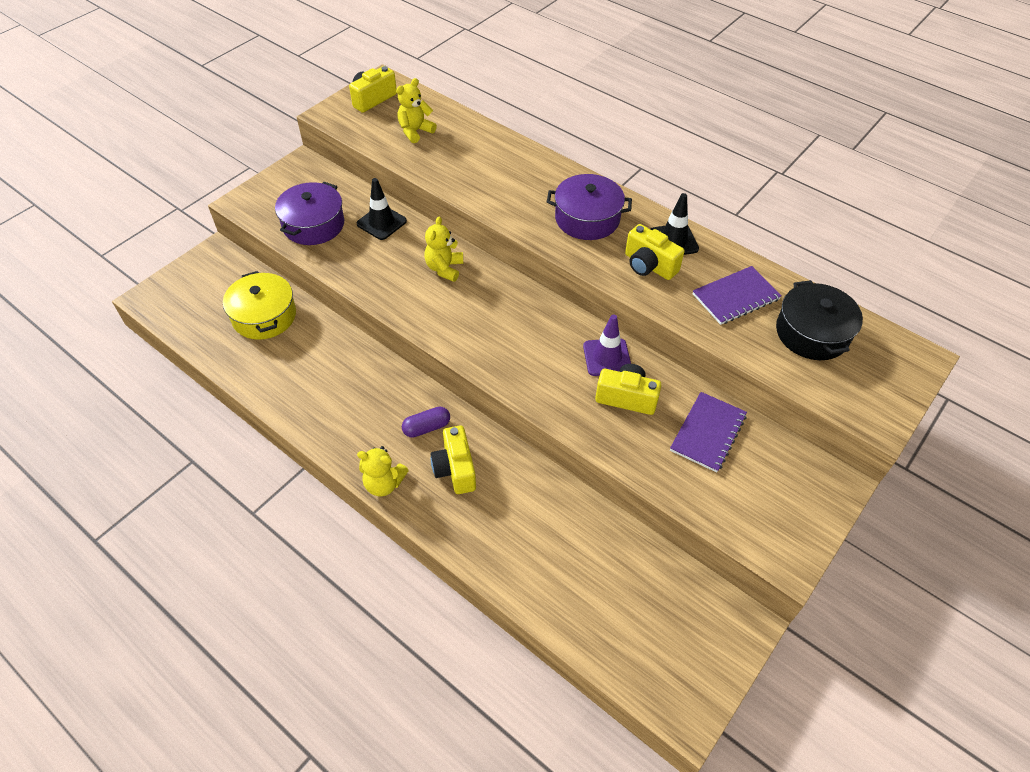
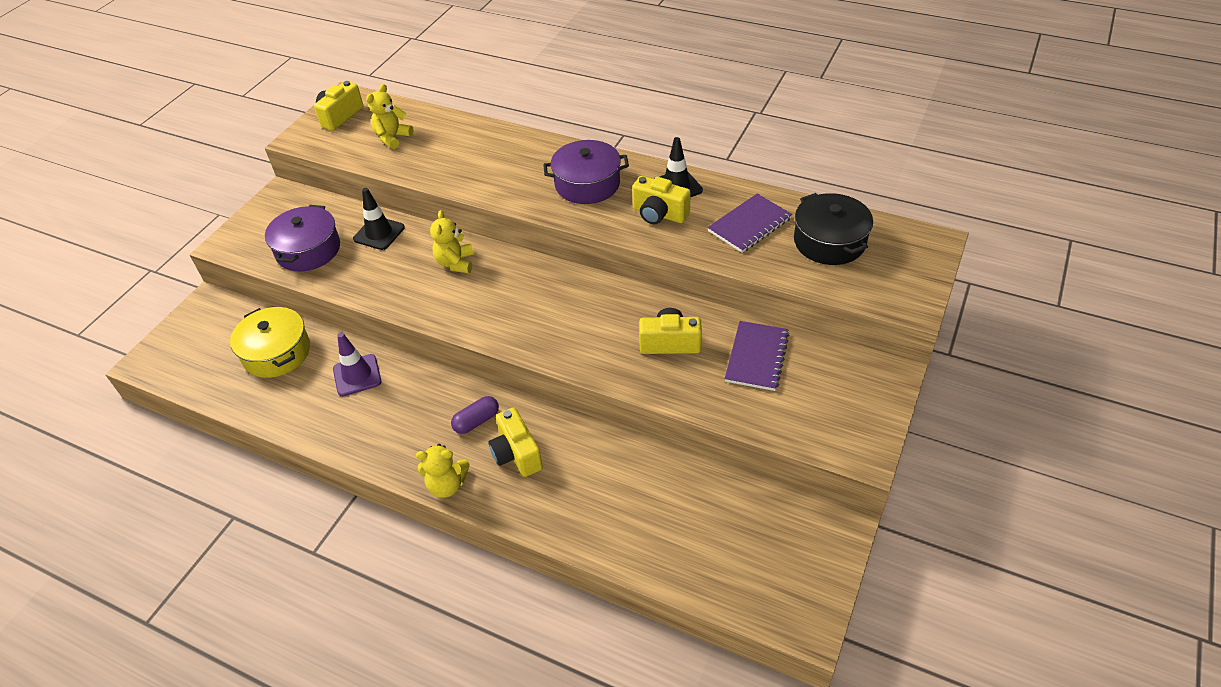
camera: 10 degrees left, 5 degrees down
purple traffic cone [583,314,631,376] -> purple traffic cone moved to [333,333,381,396]

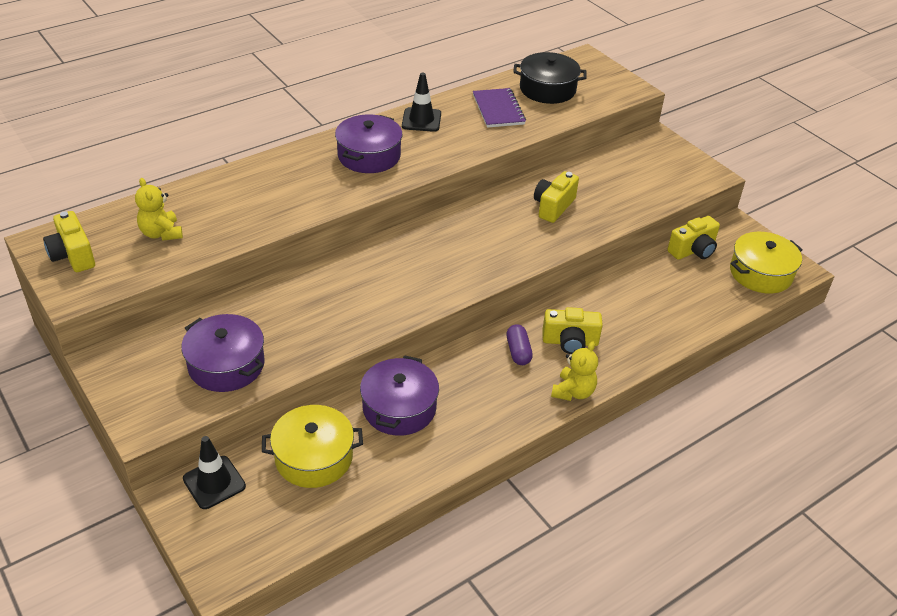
camera: 65 degrees left, 5 degrees down
purple traffic cone [333,333,381,396] -> purple pot [360,355,439,436]
black traffic cone [353,188,405,250] -> black traffic cone moved to [183,436,246,509]
yellow teddy bear [430,210,474,273] -> none
yellow camera [632,176,691,224] -> yellow camera moved to [667,216,720,260]
purple notebook [725,321,789,391] -> none
none -> yellow pot [730,232,803,294]

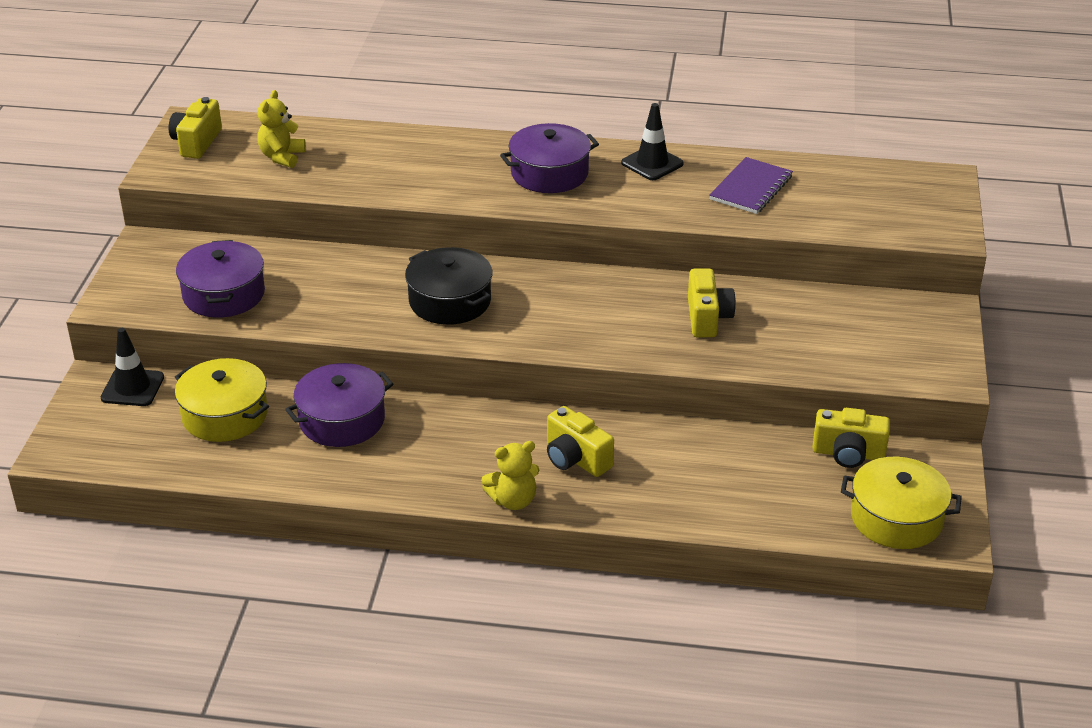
camera: 45 degrees right, 5 degrees down
purple capsule [506,324,533,365] -> none
black pot [513,52,587,104] -> black pot moved to [405,247,493,325]
yellow camera [534,171,579,223] -> yellow camera turned 105 degrees clockwise [688,269,736,337]

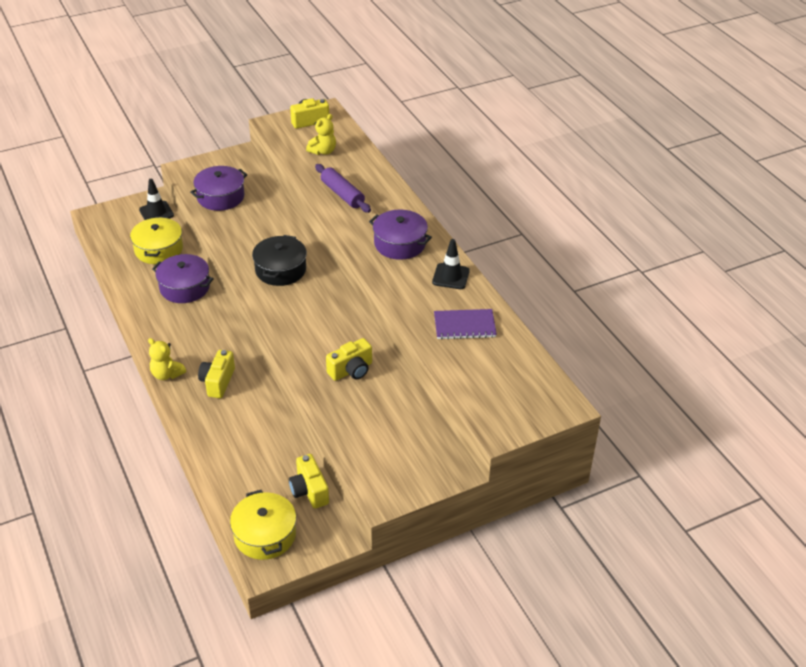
camera: 55 degrees right, 5 degrees up
yellow teddy bear [257,90,306,168] -> yellow teddy bear turned 150 degrees clockwise [306,114,336,155]
none -> purple rolling pin [315,164,371,213]

